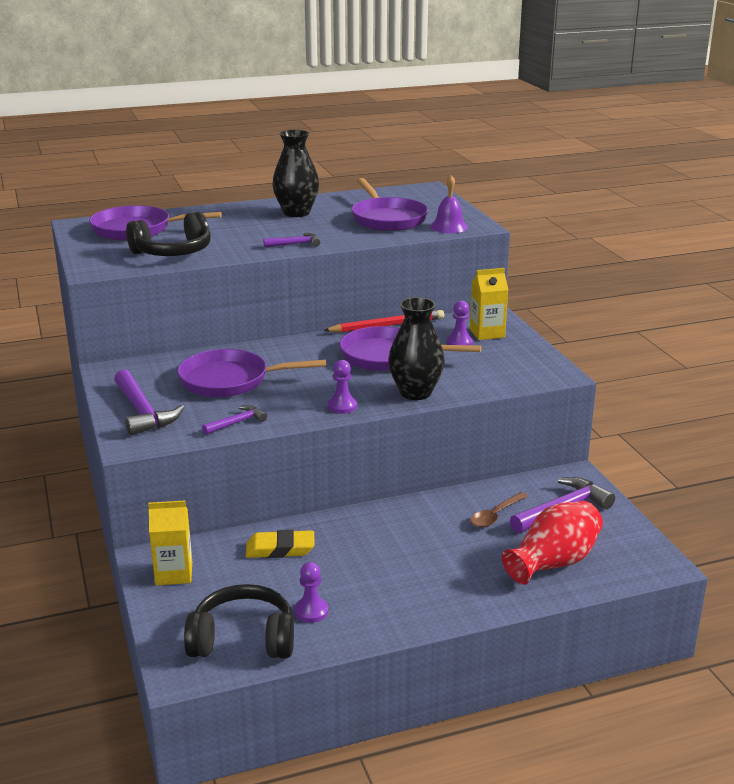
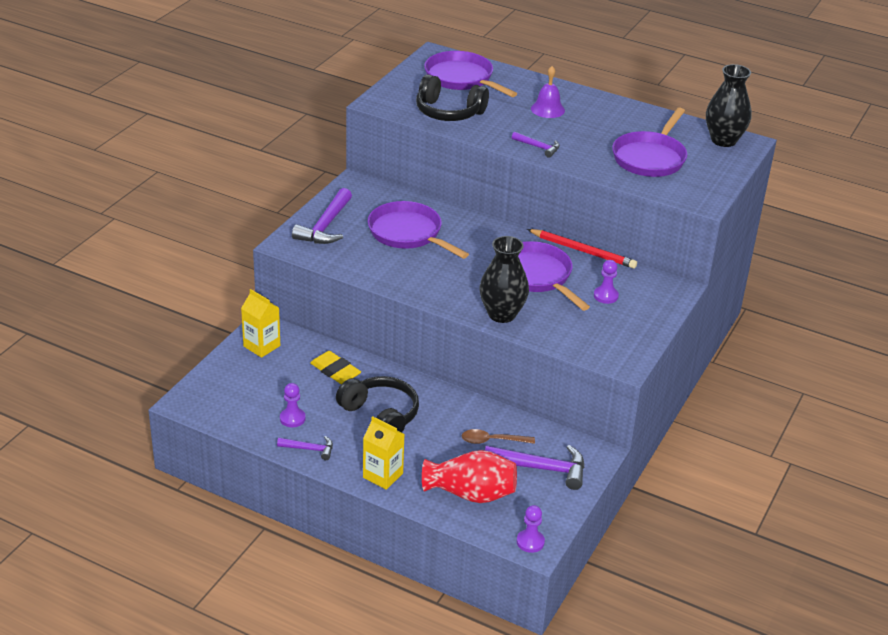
camera: 45 degrees right, 10 degrees up
black headphones [184,584,294,659] -> black headphones moved to [336,376,419,433]
purple hammer [202,405,267,435] -> purple hammer moved to [277,436,333,460]
black vase [272,130,319,217] -> black vase moved to [706,64,752,147]
purple pawn [328,360,357,414] -> purple pawn moved to [517,505,545,553]
purple bell [431,175,468,233] -> purple bell moved to [531,66,565,118]
yellow carton [470,268,508,340] -> yellow carton moved to [363,416,404,490]

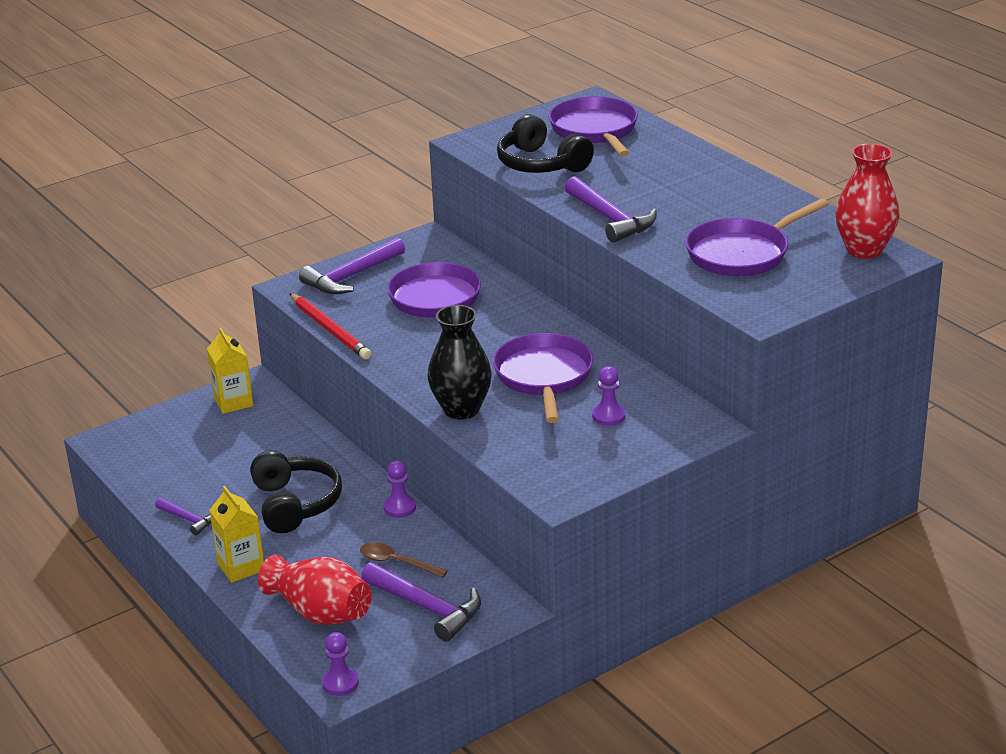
camera: 30 degrees right, 5 degrees down
purple pawn [280,383,306,427] -> purple pawn moved to [384,461,416,518]
yellow eraser [310,351,361,384] -> none
purple hammer [512,132,560,158] -> purple hammer [564,176,657,243], size x1.81
red pencil [527,229,637,269] -> red pencil moved to [290,293,372,359]
purple bell [531,66,565,118] -> none
black vase [706,64,752,147] -> red vase [835,143,900,259]

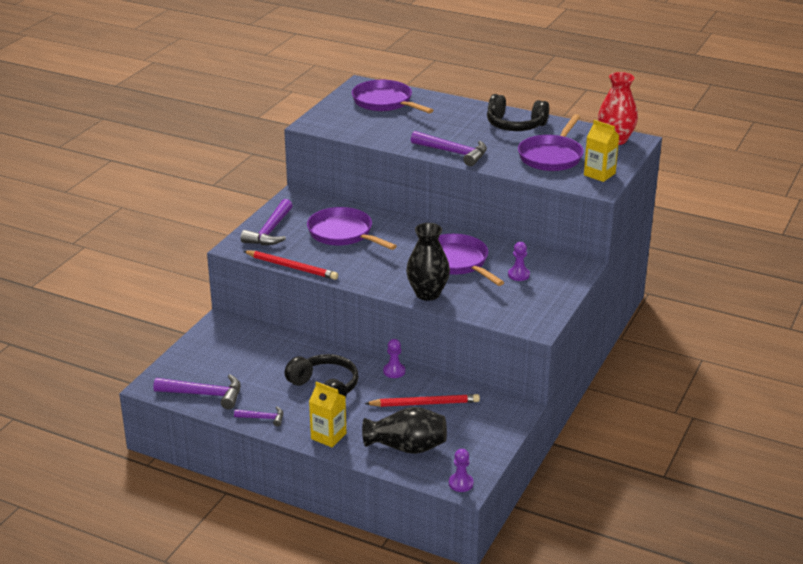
camera: 30 degrees left, 0 degrees up
yellow carton [207,328,253,414] -> yellow carton moved to [584,120,620,182]
red vase [258,555,372,625] -> black vase [362,407,447,454]
brown spoon [360,542,448,578] -> red pencil [365,394,480,407]
purple hammer [361,562,481,641] -> purple hammer moved to [153,374,241,409]
black headphones [497,114,594,173] -> black headphones moved to [487,94,549,131]

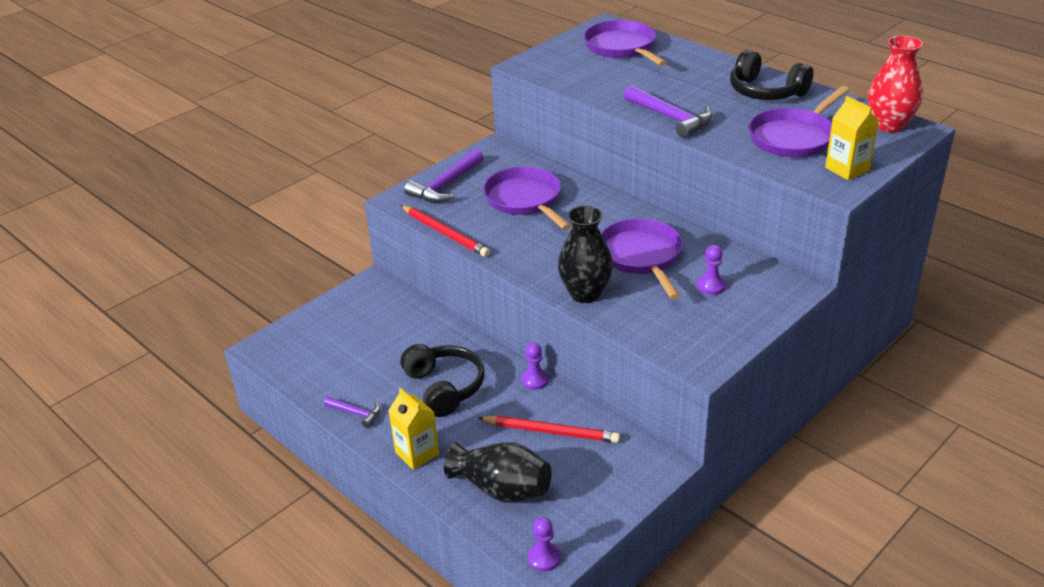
camera: 20 degrees right, 5 degrees up
purple hammer [153,374,241,409] -> none

